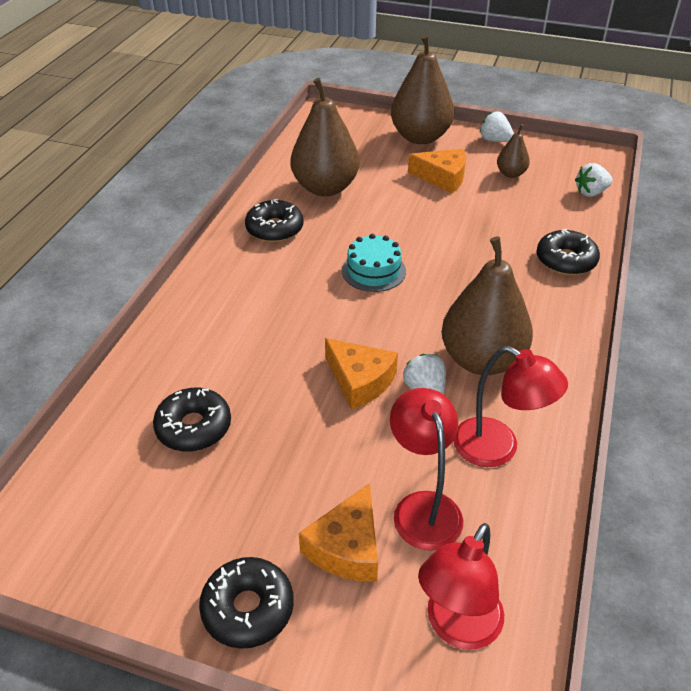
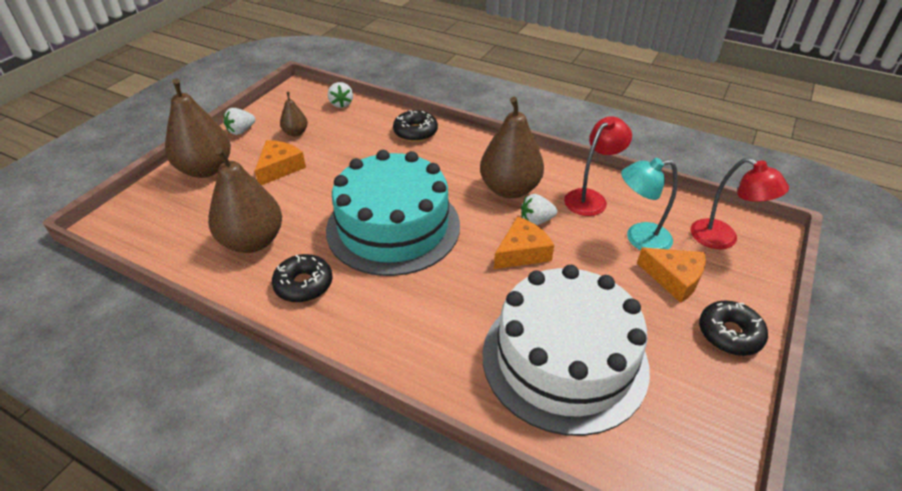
camera: 80 degrees left, 0 degrees up
black donut [153,388,231,452] -> white cake [483,265,650,436]
turquoise cake [342,234,406,292] -> turquoise cake [326,150,460,276], size x2.41
red lamp [390,388,463,551] -> turquoise lamp [621,158,678,250]

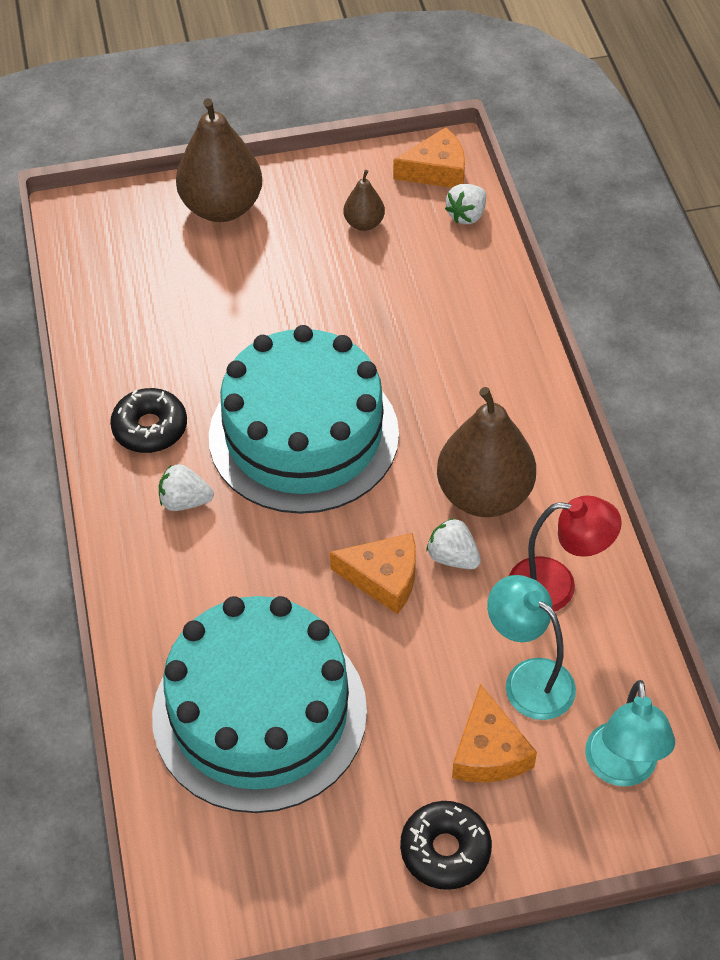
camera: 50 degrees right, 10 degrees up
brown pear [208,147,282,253] -> none
white strawberry [224,108,256,135] -> white strawberry moved to [159,464,214,511]
orange cheese [255,140,306,185] -> orange cheese moved to [393,127,465,188]
black donut [393,110,438,142] -> none
white cake [483,265,650,436] -> turquoise cake [152,596,367,813]
red lamp [690,158,789,249] -> turquoise lamp [585,680,675,787]

